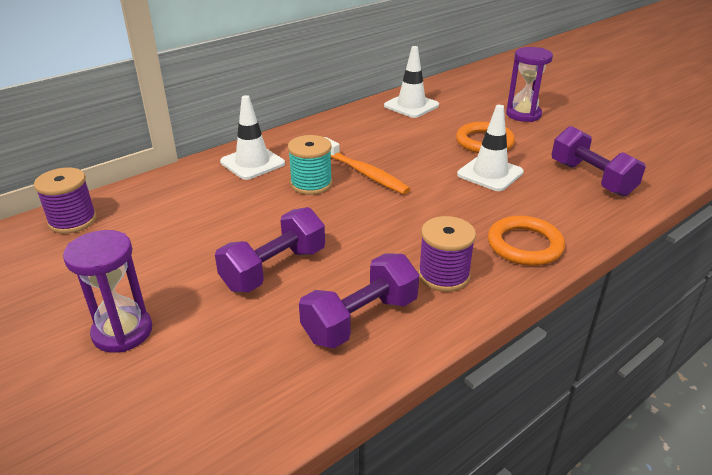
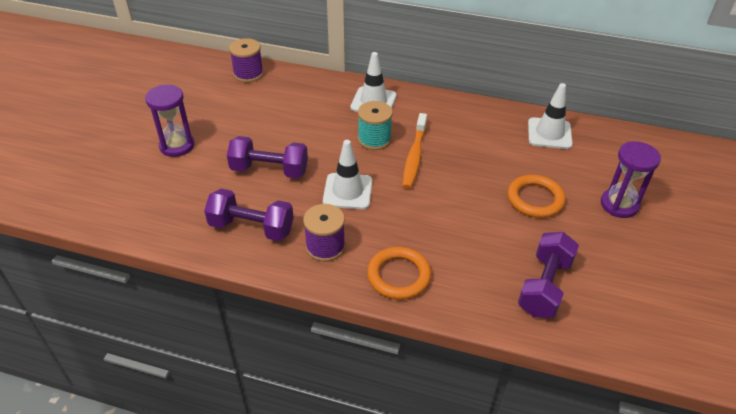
camera: 55 degrees right, 10 degrees up
white traffic cone [457,105,524,191] -> white traffic cone moved to [323,140,372,209]

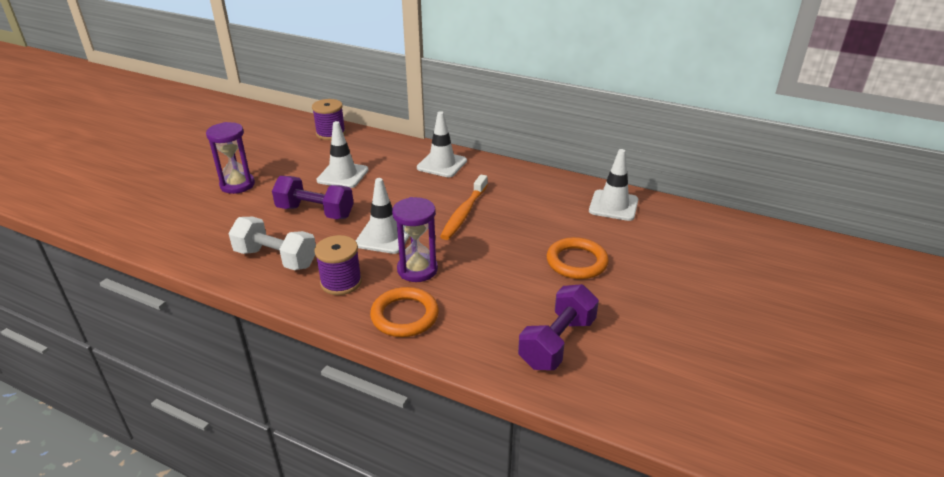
camera: 10 degrees right, 10 degrees down
purple dumbbell [204,189,294,241] -> white dumbbell [228,217,316,270]
turquoise spool [358,101,393,150] -> none
purple hourglass [601,141,661,218] -> purple hourglass moved to [392,197,438,282]
none -> white traffic cone [316,121,369,188]

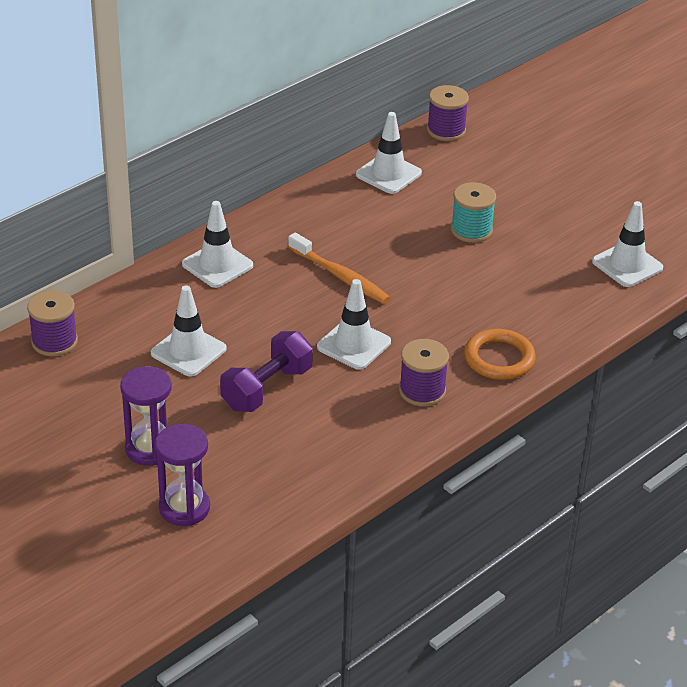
camera: 70 degrees left, 5 degrees up
white dumbbell [228,217,316,270] -> none
purple hourglass [392,197,438,282] -> purple hourglass moved to [155,424,210,526]
purple dumbbell [518,284,599,370] -> none
orange ring [547,237,609,279] -> turquoise spool [451,182,496,243]
none -> purple spool [427,85,469,141]
none -> white traffic cone [592,201,663,287]

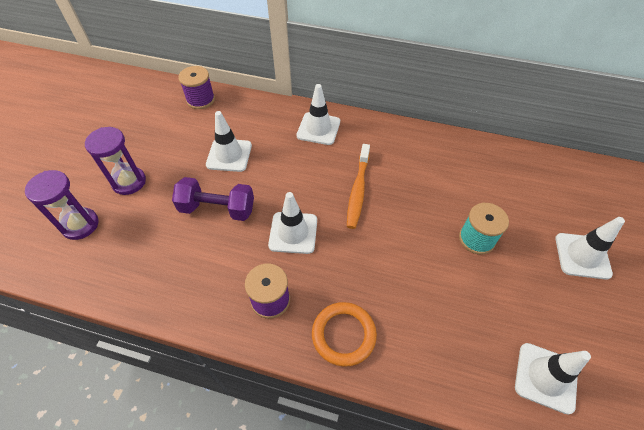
camera: 60 degrees right, 15 degrees up
white traffic cone [356,112,422,194] -> white traffic cone moved to [555,217,625,280]
purple spool [427,85,469,141] -> none

